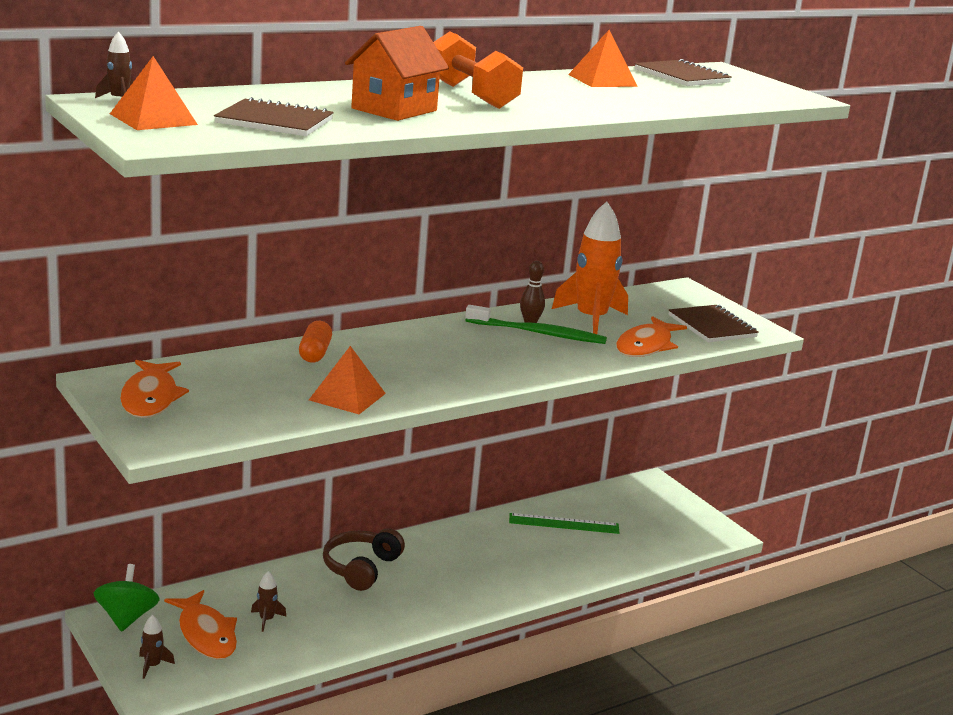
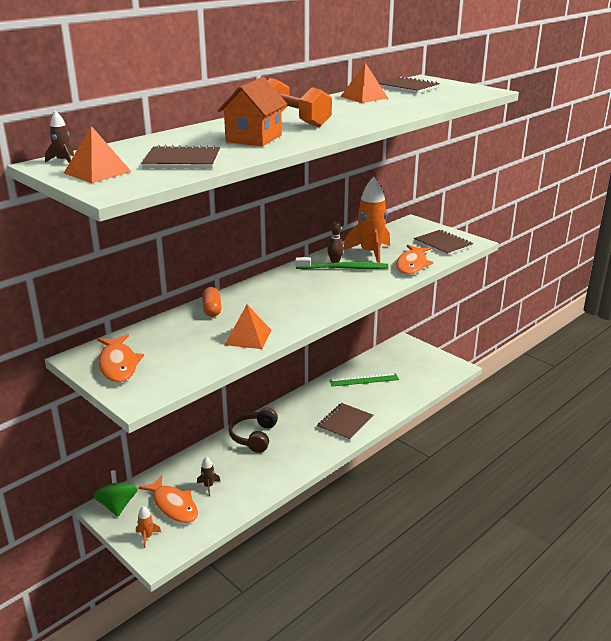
camera: 10 degrees left, 5 degrees up
brown rocket [139,615,175,679] -> orange rocket [136,506,161,548]
none -> brown notebook [317,403,374,441]

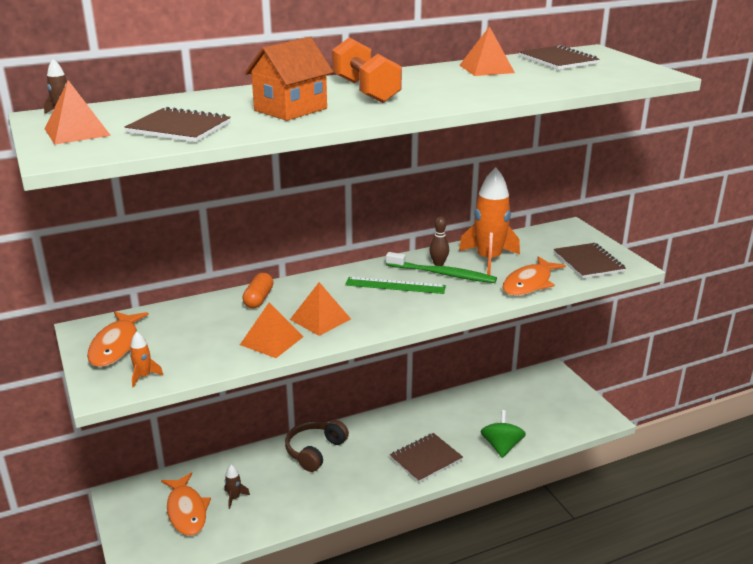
camera: 20 degrees right, 0 degrees up
green spinning top [93,470,137,517] -> green spinning top moved to [480,410,526,458]
orange rocket [136,506,161,548] -> orange rocket moved to [130,332,163,388]
green ruler [330,373,399,386] -> green ruler moved to [345,277,446,294]
none -> orange pyramid [290,282,351,336]

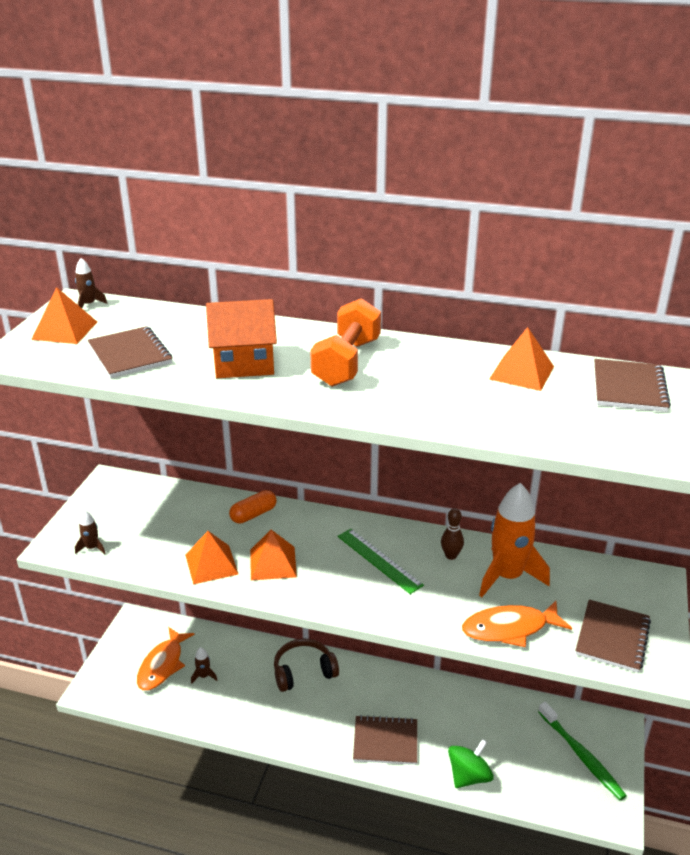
camera: 40 degrees right, 5 degrees up
orange fish [87,311,149,367] -> none
orange rocket [130,332,163,388] -> brown rocket [75,510,106,554]
green toothbrush [386,252,497,283] -> green toothbrush moved to [538,702,627,800]

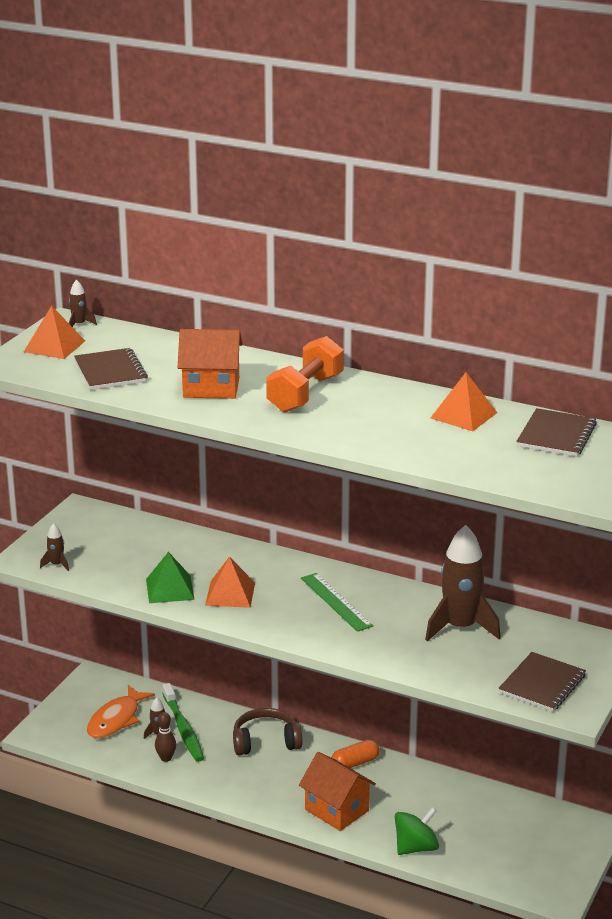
camera: 10 degrees right, 5 degrees down
orange pyramid [185,531,238,585] -> green pyramid [146,552,195,603]
orange capsule [229,490,277,524] -> orange capsule moved to [331,740,379,768]
brown notebook [353,715,417,765] -> orange house [299,752,376,831]
brown bowling pin [441,508,464,560] -> brown bowling pin moved to [155,712,176,762]
orange fish [462,601,572,647] -> none
orange rocket [479,483,550,597] -> brown rocket [425,525,501,641]
green toothbrush [538,702,627,800] -> green toothbrush moved to [162,683,204,762]

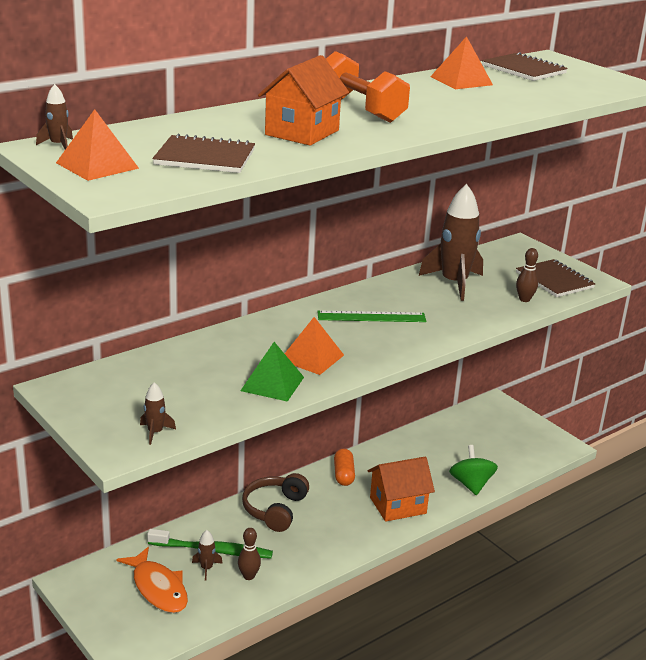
camera: 65 degrees left, 0 degrees up
none -> brown bowling pin [516,248,538,302]

